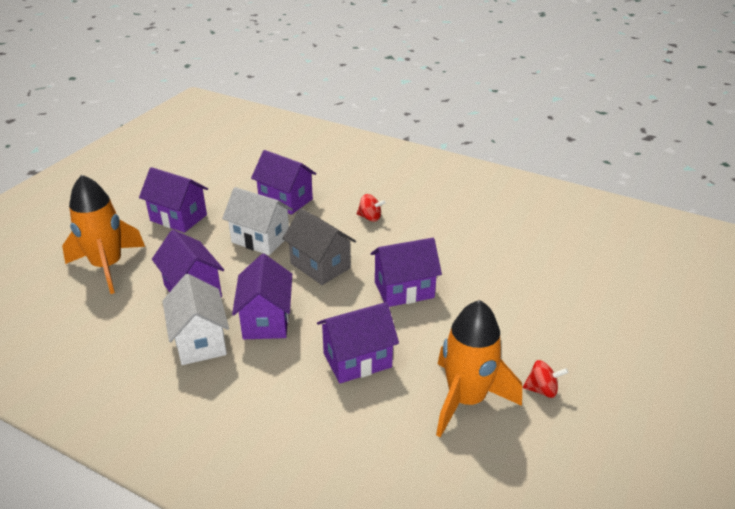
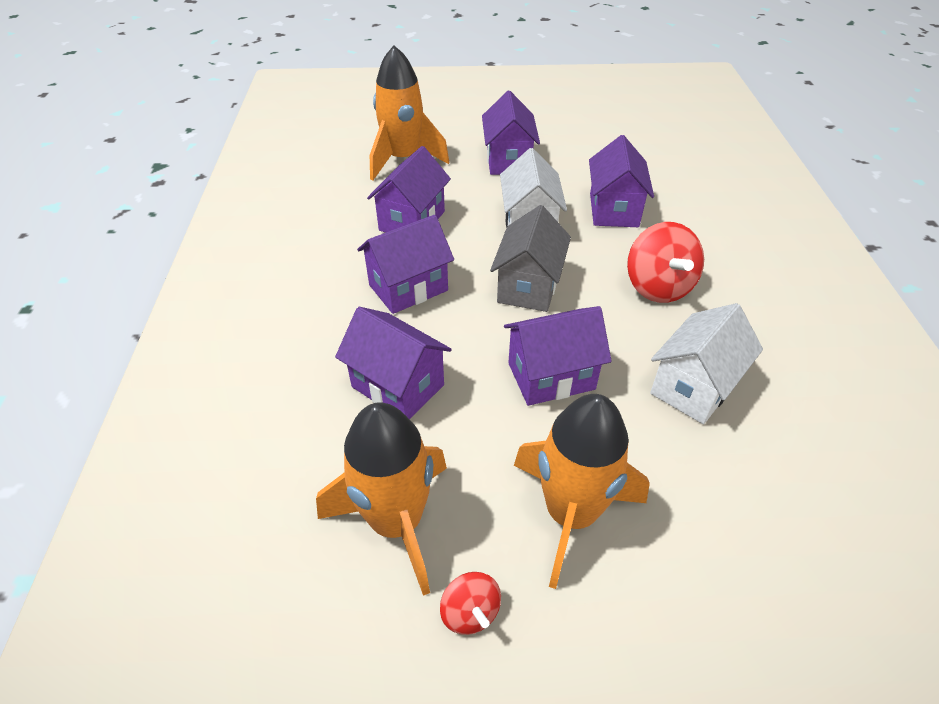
camera: 60 degrees right, 10 degrees up
white house [163,274,229,365] -> white house moved to [650,303,763,424]
red spinning top [357,194,386,222] -> red spinning top [627,222,704,303], size x1.86
purple house [371,238,442,307] -> purple house turned 60 degrees counterclockwise [504,306,612,406]
none -> orange rocket [514,394,650,589]

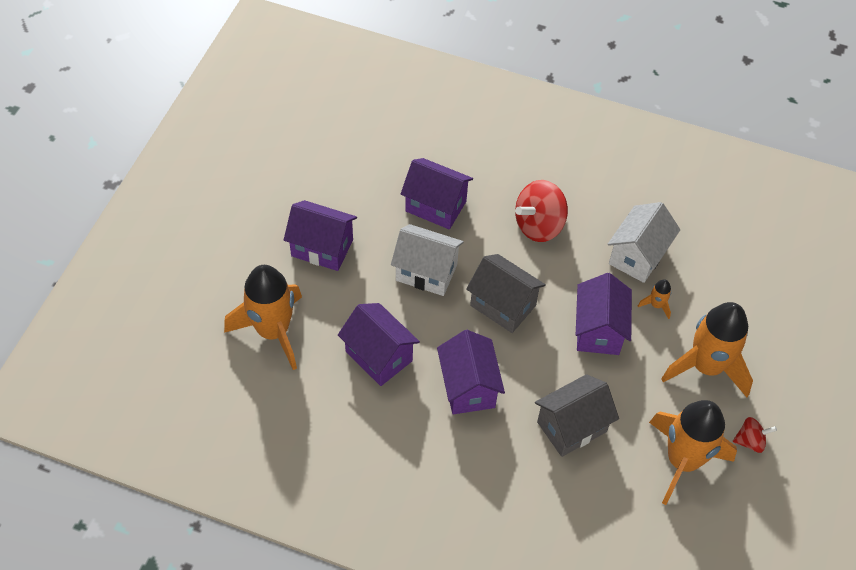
camera: 70 degrees left, 10 degrees up
purple house [335,307,452,419] -> grey house [535,374,619,457]
red spinning top [627,222,704,303] -> red spinning top turned 135 degrees clockwise [515,180,568,242]
white house [650,303,763,424] -> white house turned 60 degrees clockwise [608,202,680,283]
none -> orange rocket [638,279,671,319]

